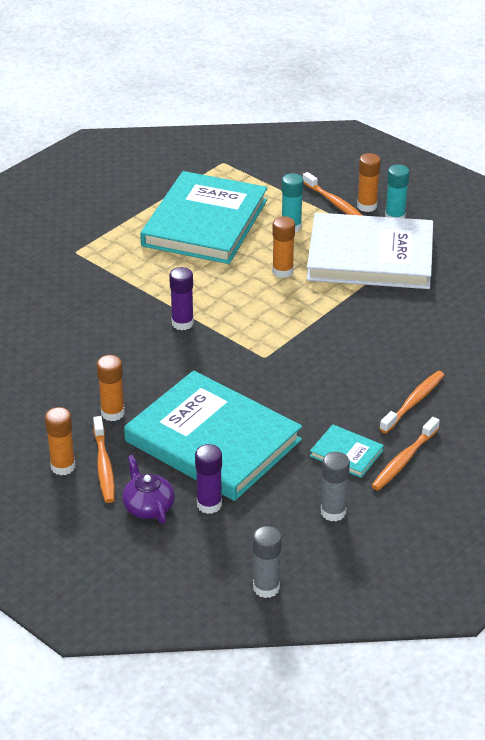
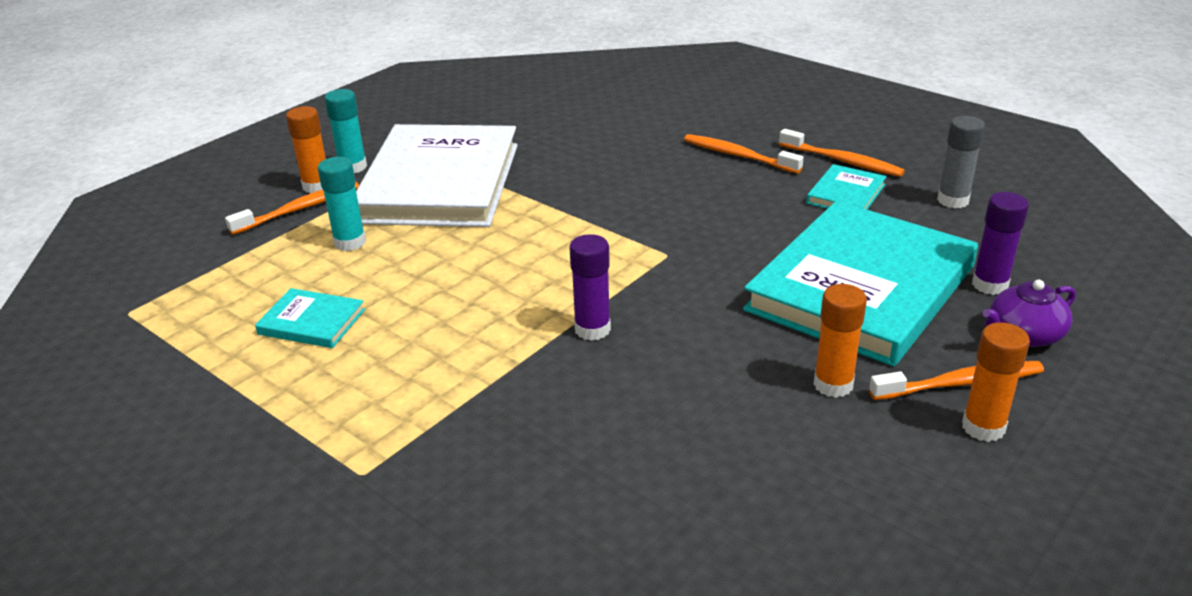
camera: 90 degrees left, 5 degrees down
turquoise book [140,171,267,264] -> turquoise book [255,288,365,348], size x0.42
grey glue stick [253,526,282,598] -> none
orange glue stick [272,216,295,278] -> none

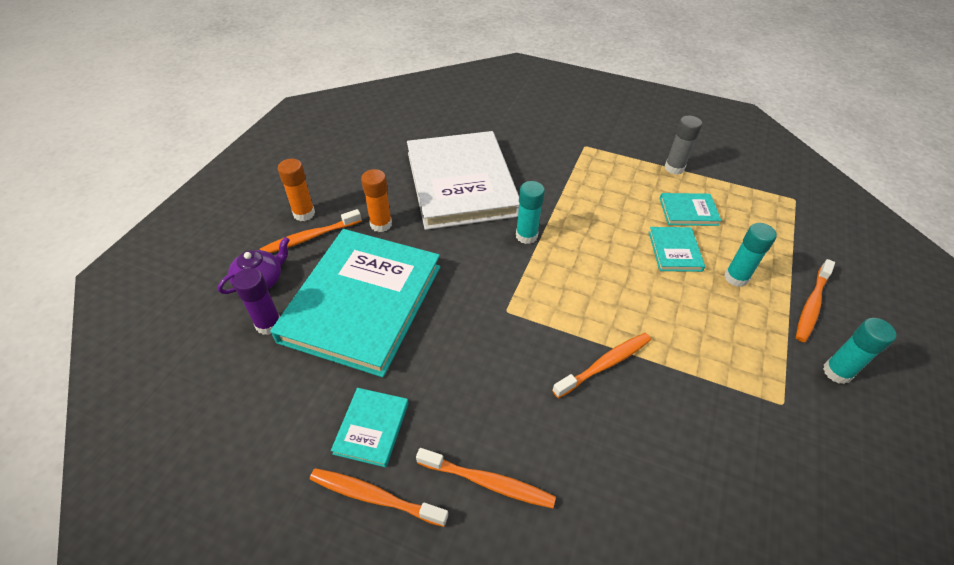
camera: 160 degrees right, 15 degrees up
orange glue stick [286,106,326,193] -> none
white book [356,124,518,227] -> white book moved to [407,131,519,230]
purple glue stick [570,234,611,341] -> turquoise glue stick [516,181,545,244]
grey glue stick [937,116,985,209] -> grey glue stick moved to [664,116,702,175]
none -> orange toothbrush [552,333,651,398]
none -> turquoise book [649,227,705,272]

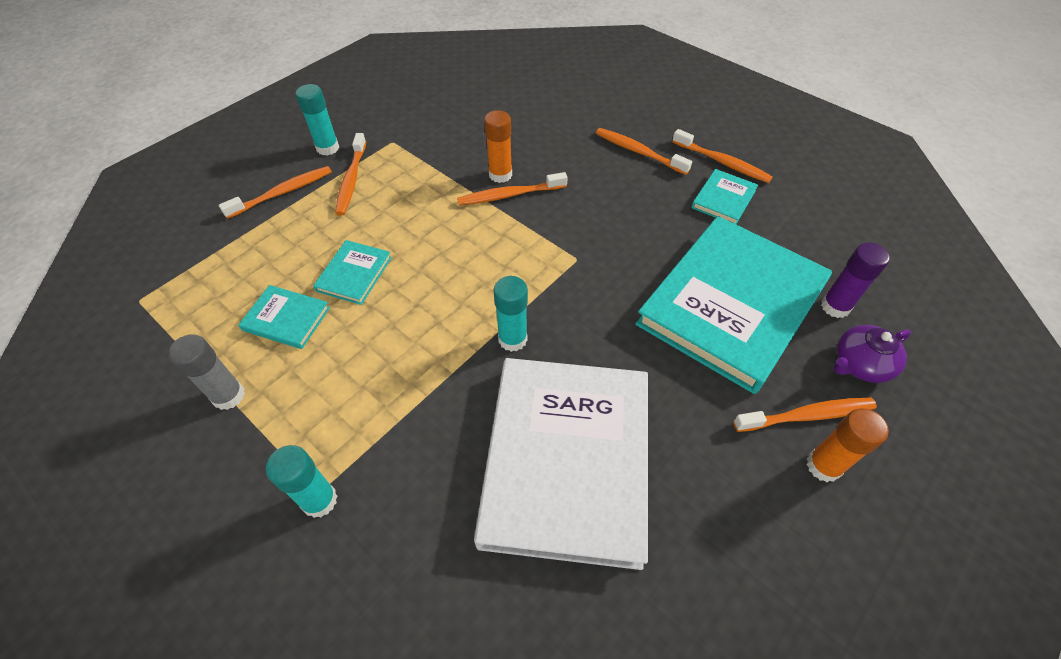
camera: 160 degrees left, 5 degrees up
orange glue stick [361,169,392,232] -> orange glue stick moved to [484,110,512,183]
turquoise glue stick [724,223,777,287] -> turquoise glue stick moved to [266,445,337,518]
none -> orange toothbrush [335,133,366,216]

